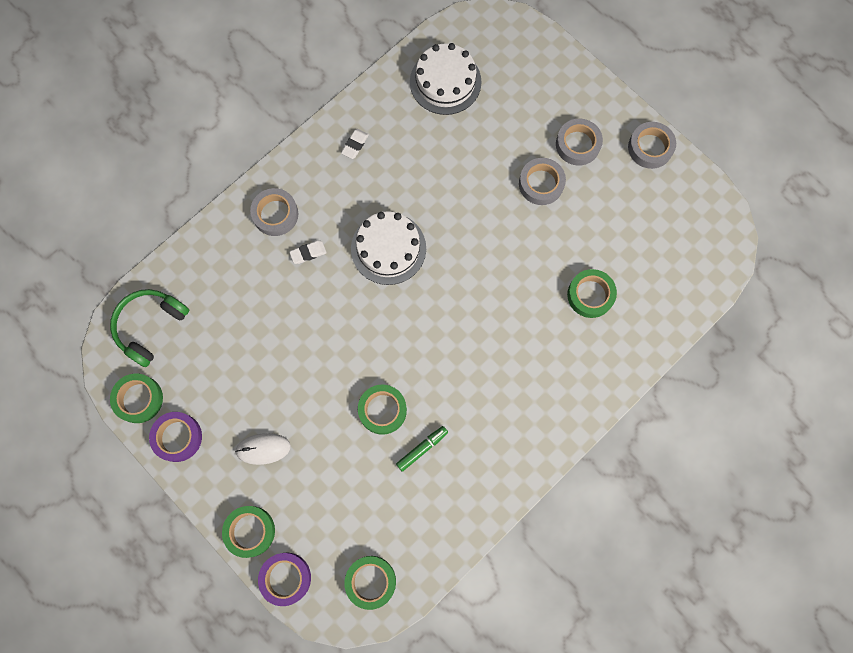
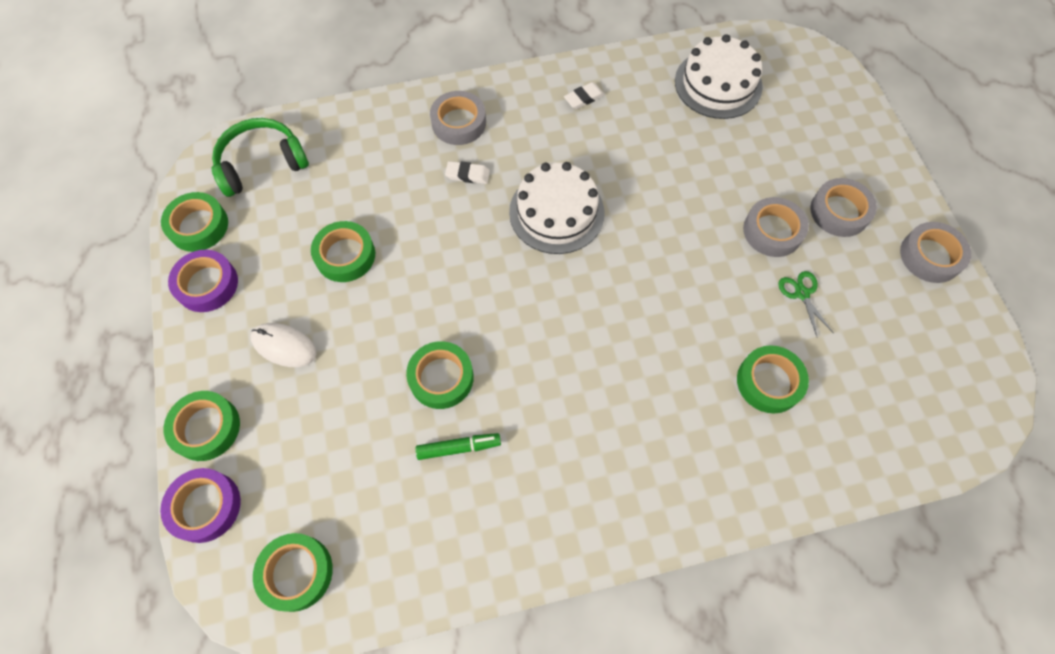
camera: 30 degrees right, 10 degrees down
none -> green tape [311,221,375,282]
none -> green scissors [778,271,834,336]

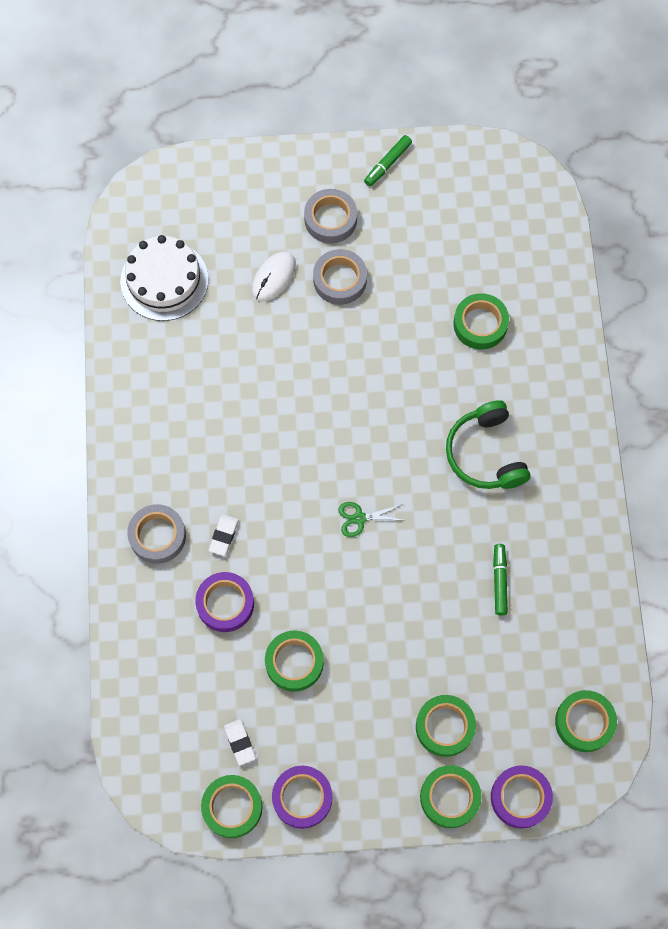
camera: 80 degrees left, 5 degrees up
green headphones [212,118,309,197] -> green headphones moved to [446,400,531,489]
white mouse [251,323,316,367] -> white mouse moved to [252,252,296,302]
green tape [406,341,474,409] -> green tape moved to [416,695,476,757]
white cake [509,162,604,254] -> none
white eraser [564,82,605,109] -> white eraser moved to [224,719,256,765]
green scissors [778,271,834,336] -> green scissors moved to [338,502,403,537]
grey tape [900,222,971,283] -> green marker [364,135,412,186]
none -> purple tape [195,572,254,632]

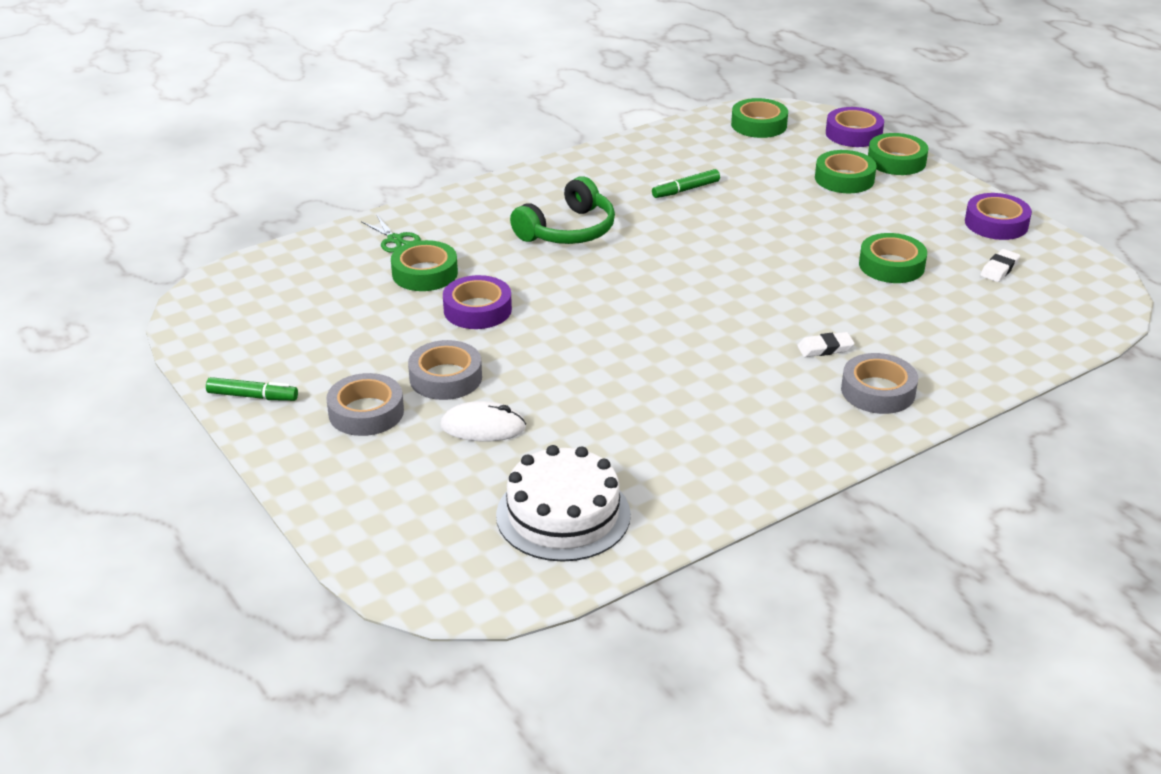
camera: 120 degrees left, 35 degrees down
purple tape [195,572,254,632] -> purple tape moved to [443,275,512,329]
green tape [201,775,262,838] -> none
green scissors [338,502,403,537] -> green scissors moved to [361,216,421,253]

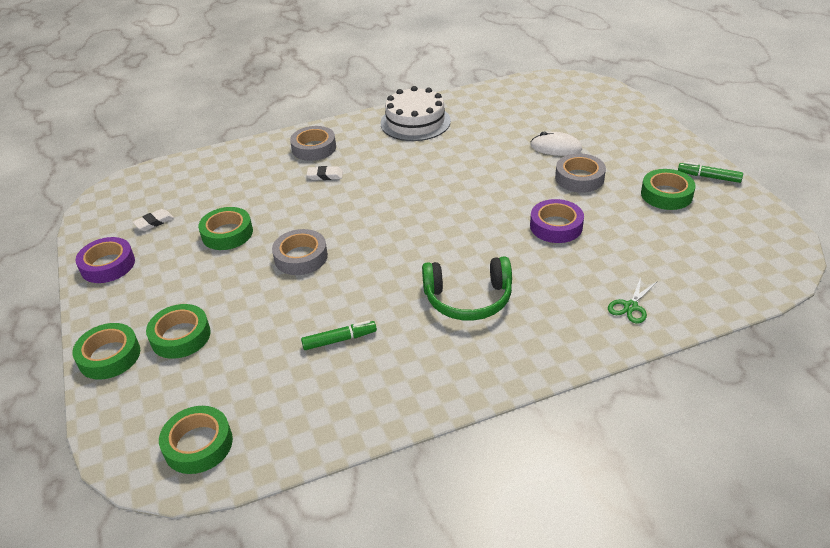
camera: 165 degrees left, 5 degrees up
grey tape [326,373,404,436] -> grey tape moved to [272,229,328,275]
green scissors [361,216,421,253] -> green scissors turned 120 degrees counterclockwise [608,278,657,324]
green tape [391,240,458,291] -> green tape moved to [641,169,696,210]
white cake [496,445,631,562] -> white cake moved to [381,86,451,141]
green headphones [510,176,615,244] -> green headphones turned 150 degrees counterclockwise [422,256,512,321]
purple tape [826,107,884,147] -> none

